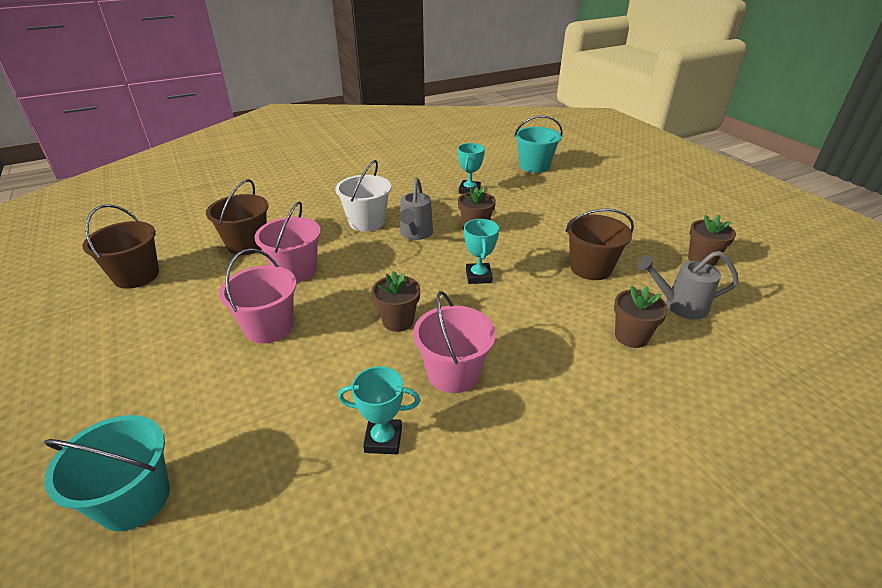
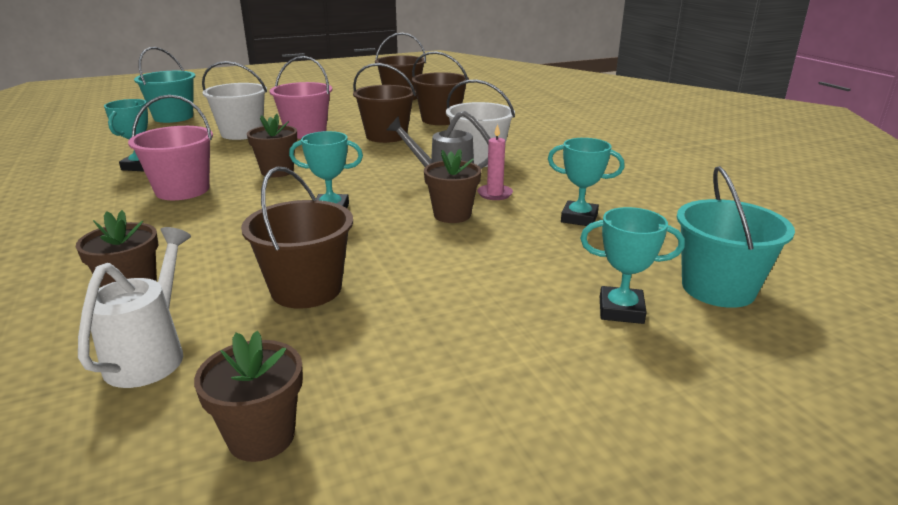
camera: 95 degrees right, 10 degrees down
pink bucket [254,201,321,283] -> brown bucket [353,63,416,143]
grey watering can [637,251,739,319] -> white watering can [78,227,191,388]
none -> white bucket [202,61,267,140]
none -> pink candle [477,124,513,200]
none -> turquoise trophy [580,207,685,324]

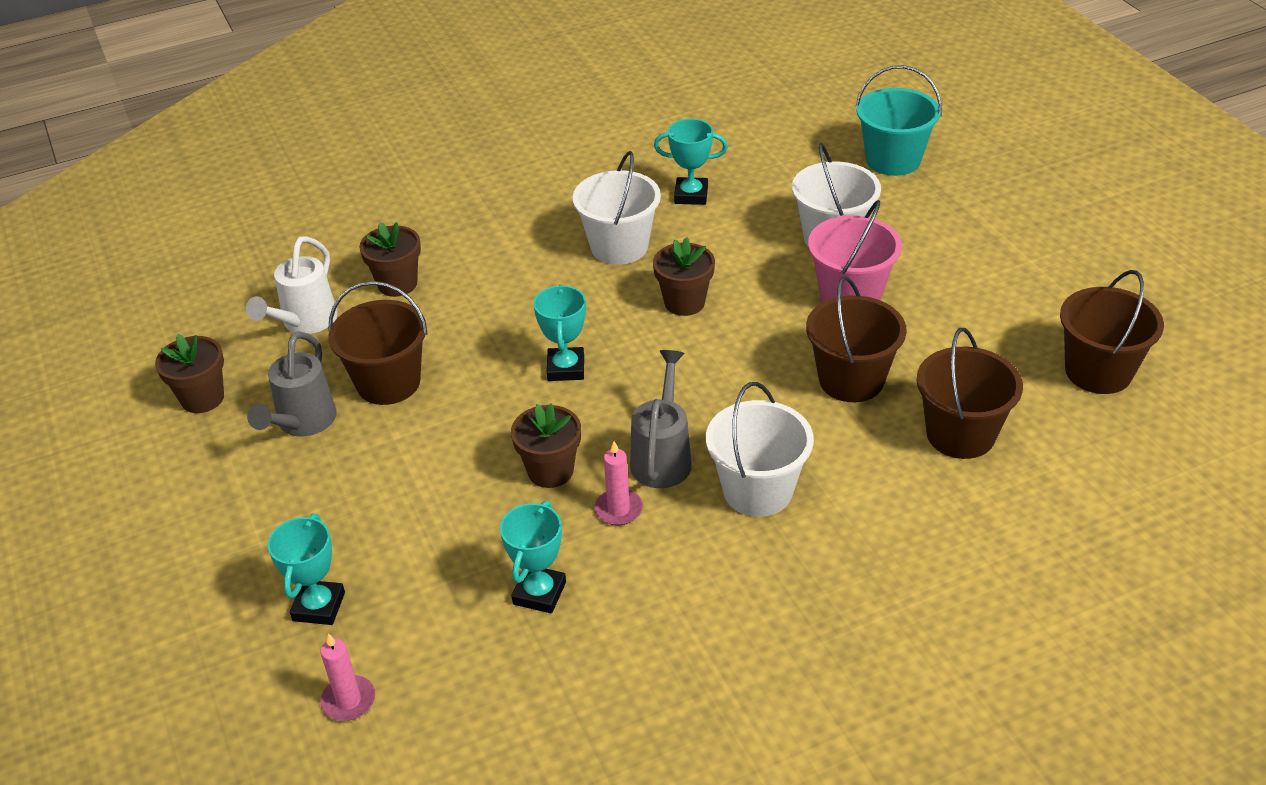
camera: 90 degrees right, 15 degrees up
white watering can [78,227,191,388] -> white watering can turned 105 degrees clockwise [246,236,338,334]
pink bucket [128,95,213,200] -> white bucket [573,151,661,265]
turquoise bucket [677,166,795,308] -> pink candle [320,633,375,721]
none -> grey watering can [247,331,337,437]

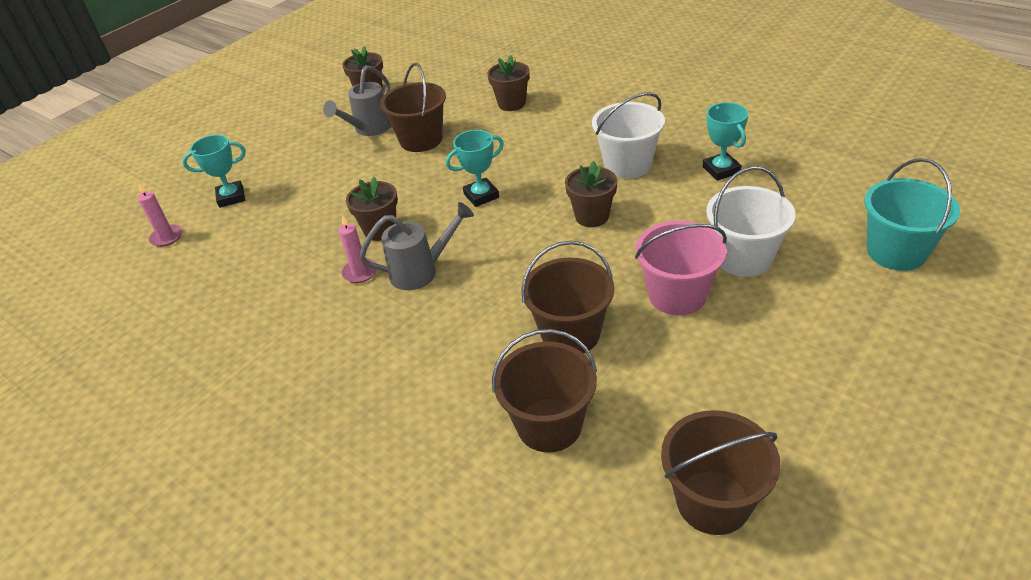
camera: 65 degrees right, 0 degrees up
white watering can [246,236,338,334] -> none
grey watering can [247,331,337,437] -> grey watering can turned 45 degrees counterclockwise [323,65,391,136]
turquoise trophy [500,501,566,613] -> none
white bucket [706,382,814,517] -> none

